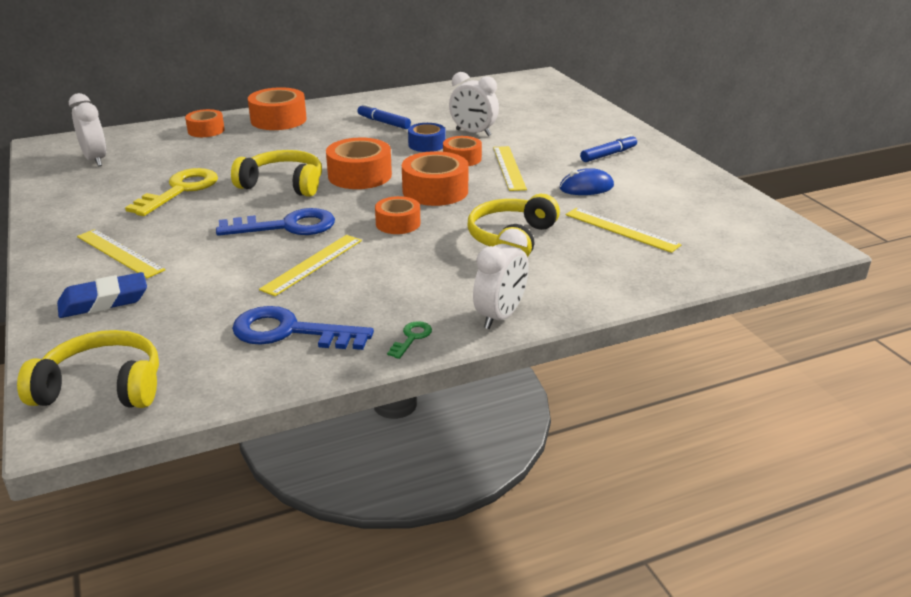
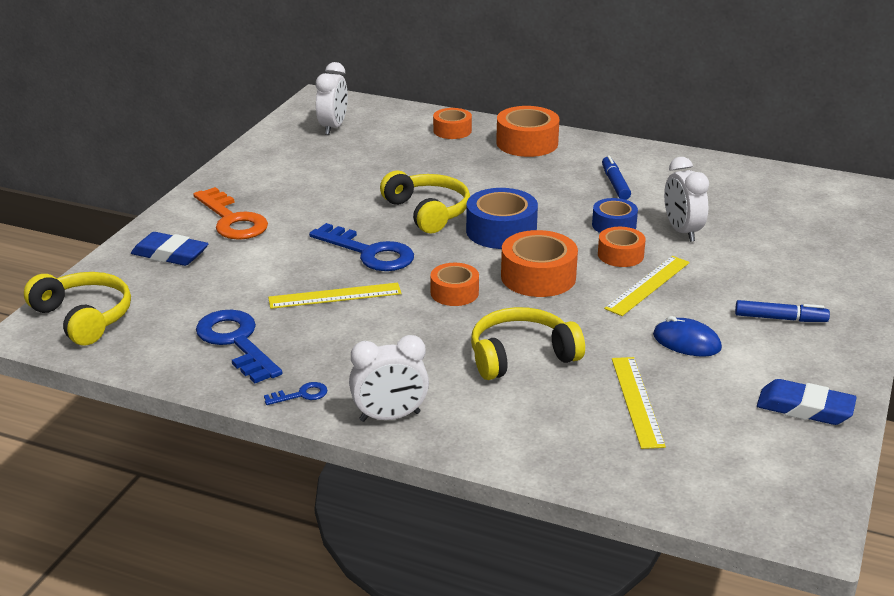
camera: 45 degrees right, 0 degrees up
yellow ruler [77,229,165,278] -> orange key [193,187,268,240]
yellow key [125,168,218,216] -> none
orange tape [326,138,392,189] -> blue tape [466,188,538,249]
green key [387,321,432,359] -> blue key [264,382,328,405]
none -> blue eraser [757,379,857,425]

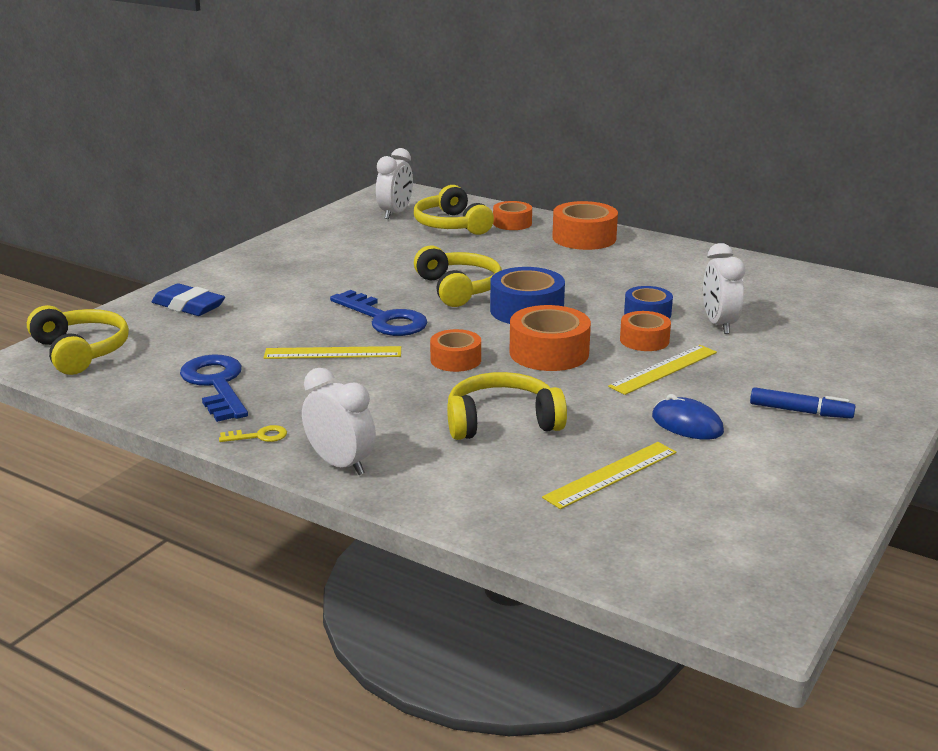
camera: 10 degrees right, 5 degrees down
orange key [193,187,268,240] -> none
blue key [264,382,328,405] -> yellow key [219,425,287,442]
white clock [349,335,429,422] -> white clock turned 135 degrees counterclockwise [302,368,376,475]
blue marker [602,155,631,200] -> none
yellow ruler [612,357,666,449] -> yellow ruler turned 45 degrees clockwise [542,442,677,509]
blue eraser [757,379,857,425] -> none
none -> yellow headphones [414,185,494,235]

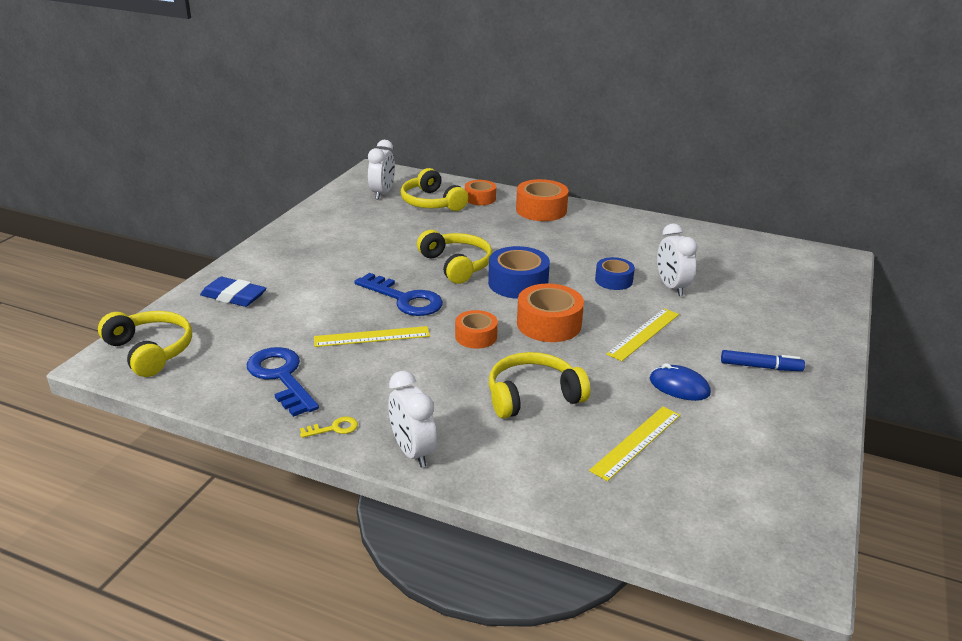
camera: 10 degrees left, 5 degrees up
white clock [302,368,376,475] -> white clock turned 150 degrees counterclockwise [389,371,437,468]
orange tape [620,311,671,351] -> none

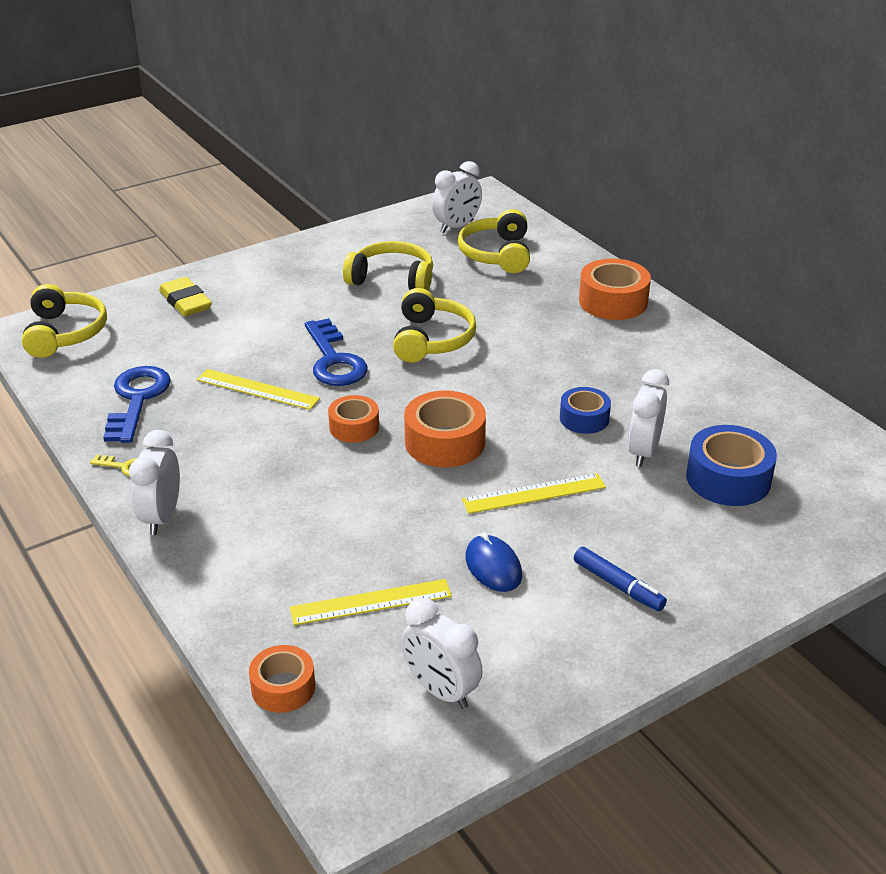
camera: 35 degrees right, 5 degrees up
blue eraser [200,277,267,307] -> yellow eraser [159,277,212,316]
orange tape [465,180,496,205] -> orange tape moved to [249,645,315,713]
blue tape [488,246,550,299] -> blue tape moved to [686,425,777,506]
yellow headphones [489,352,590,419] -> yellow headphones moved to [343,241,433,290]
none -> white clock [401,598,483,709]

